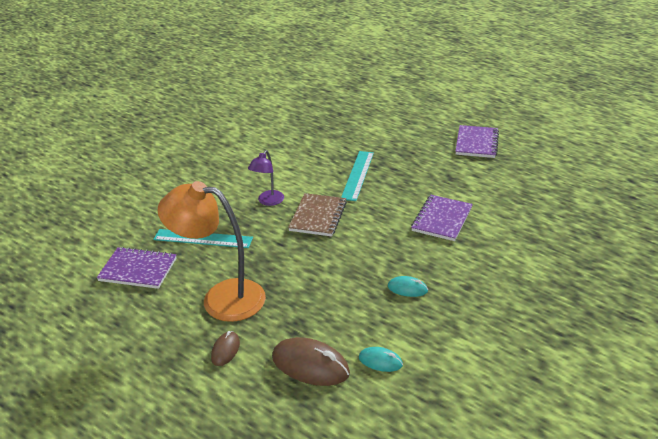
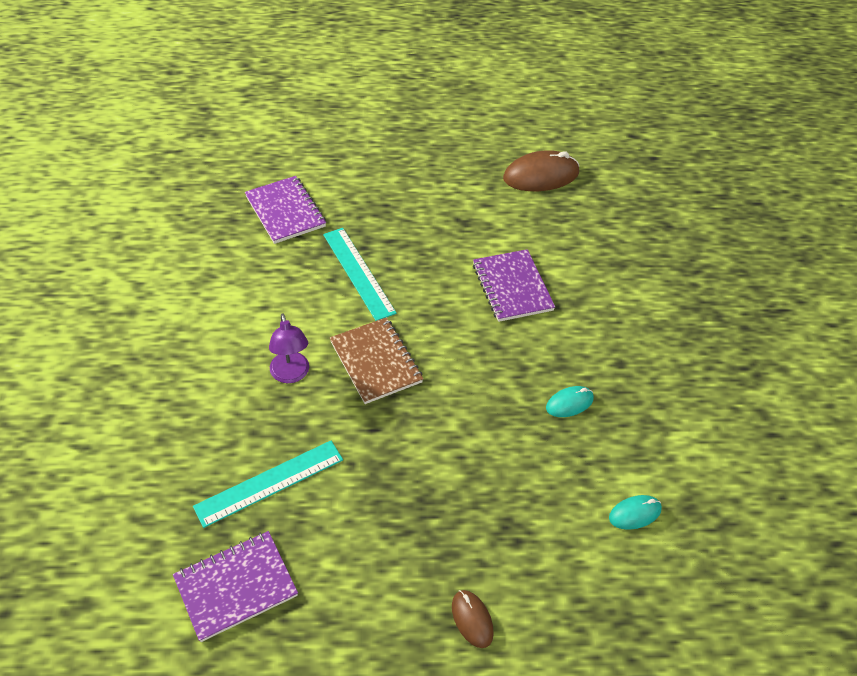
camera: 45 degrees left, 15 degrees up
orange lamp [157,181,266,322] -> none
brown mouse [272,337,350,386] -> brown mouse moved to [503,150,579,191]
purple notebook [455,125,499,158] -> purple notebook moved to [245,176,326,244]

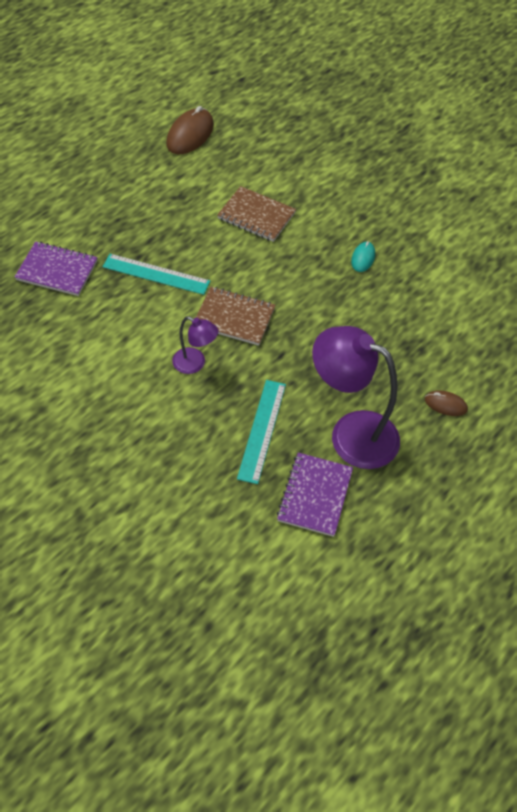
camera: 45 degrees left, 5 degrees up
purple notebook [473,249,555,322] -> brown notebook [217,186,296,242]
turquoise mouse [609,495,662,530] -> none
none -> purple lamp [312,326,400,469]

